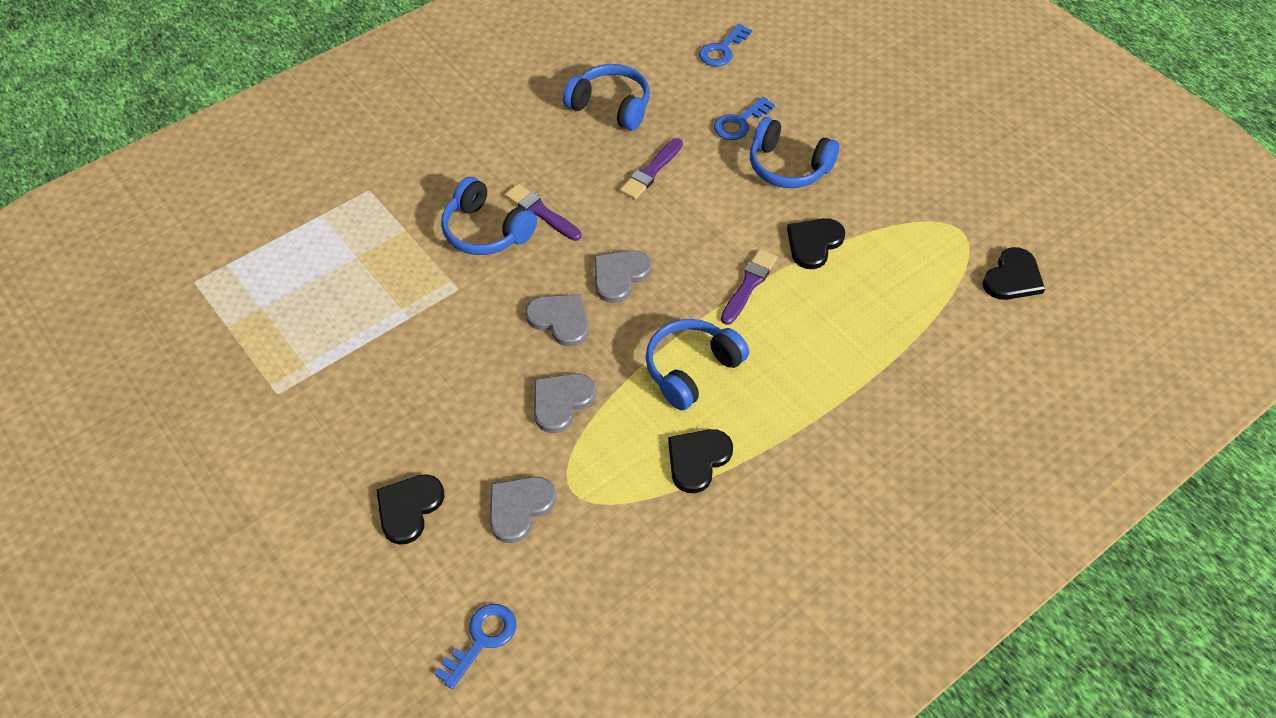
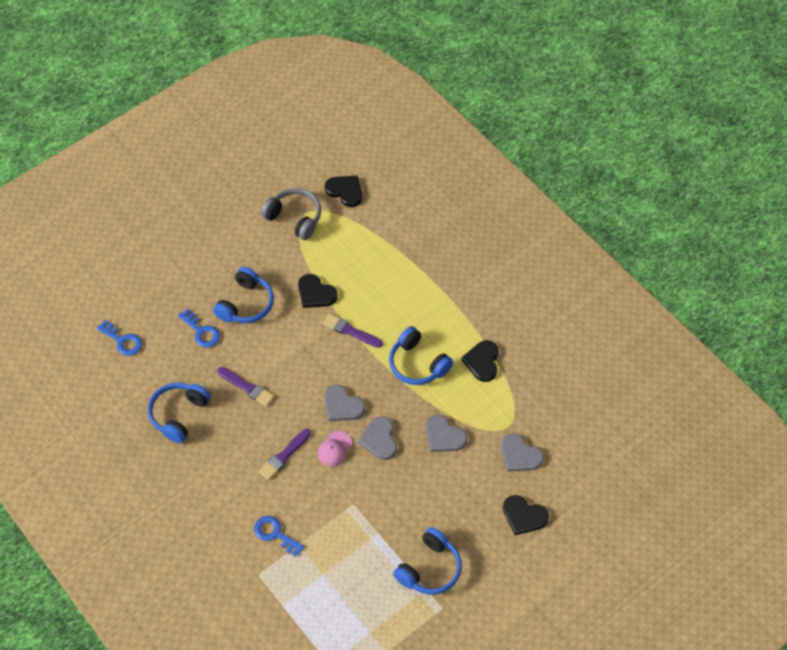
camera: 90 degrees left, 5 degrees up
blue key [435,604,516,689] -> blue key moved to [254,516,304,557]
blue headphones [441,177,537,255] -> blue headphones moved to [393,527,462,595]
grey heart [525,294,589,347] -> grey heart turned 45 degrees counterclockwise [358,416,397,460]
black heart [668,429,733,493] -> black heart turned 60 degrees clockwise [461,340,499,382]
none -> grey headphones [261,188,321,240]
none -> pink cap [318,431,352,467]

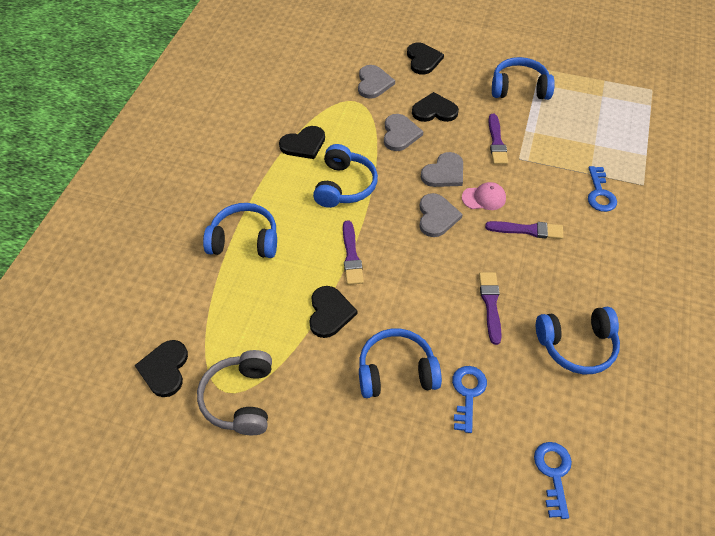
camera: 125 degrees left, 5 degrees down
none -> blue headphones [203,203,277,258]
none -> black heart [412,92,459,122]
none -> purple brush [488,114,508,164]

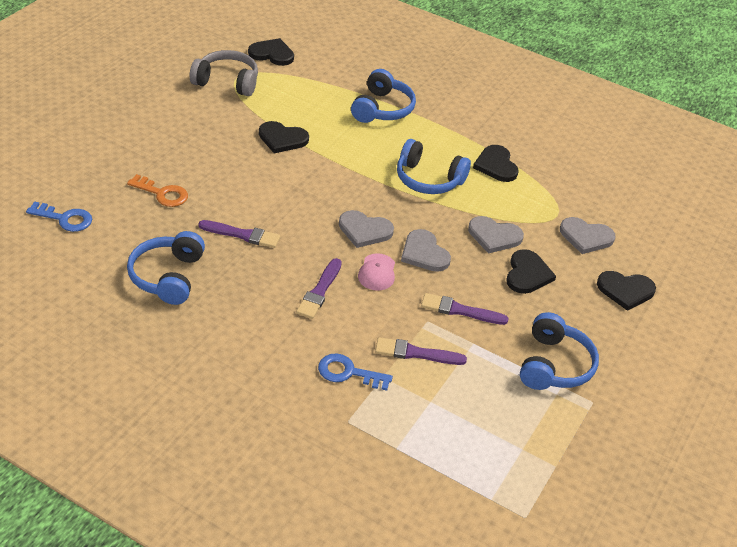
camera: 100 degrees right, 10 degrees down
purple brush [343,220,364,285] -> purple brush moved to [375,337,467,365]
blue headphones [359,329,442,398] -> none
blue key [452,366,487,433] -> orange key [127,174,188,207]

